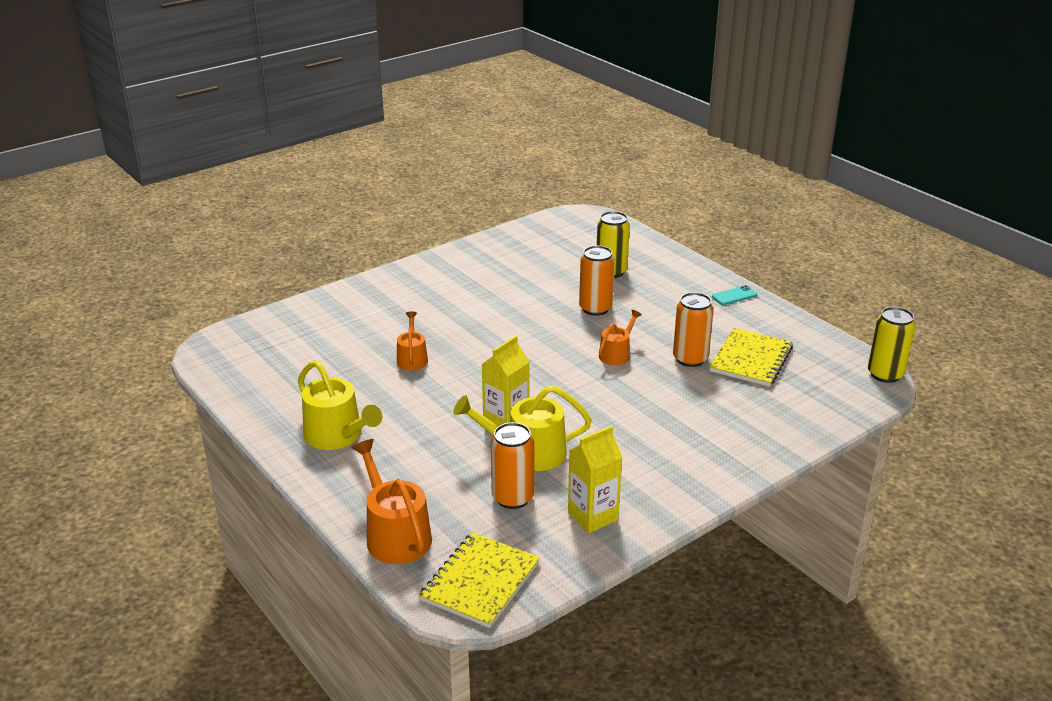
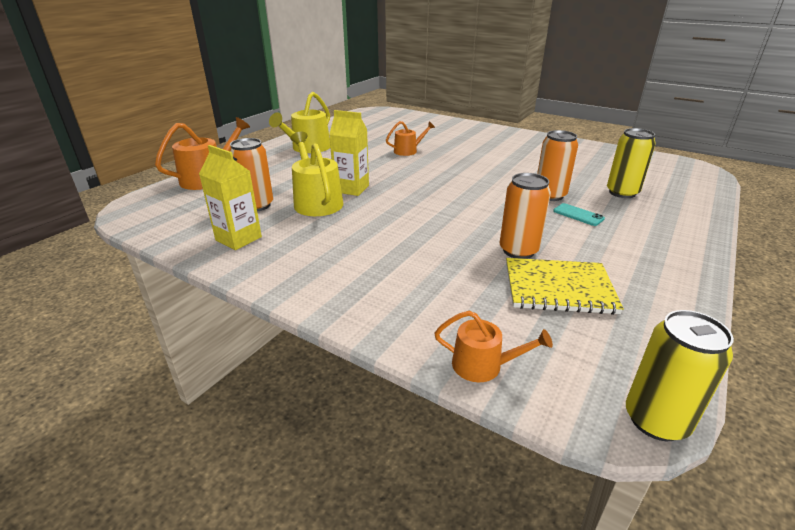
camera: 70 degrees right, 0 degrees up
yellow notebook [419,532,540,628] -> none
orange watering can [599,310,642,365] -> orange watering can moved to [434,311,553,382]
turquoise phone [712,285,757,305] -> turquoise phone moved to [553,203,605,226]

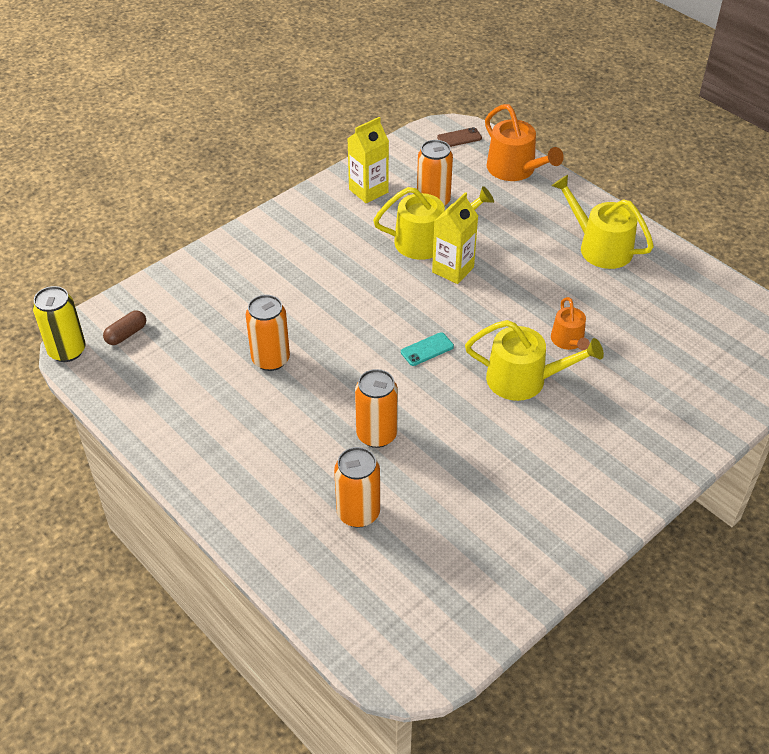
camera: 105 degrees right, 15 degrees up
orange watering can [434,311,553,382] -> none
yellow notebook [506,258,624,315] -> none
turquoise phone [553,203,605,226] -> turquoise phone moved to [401,332,454,366]
yellow can [607,128,656,198] -> orange can [334,447,380,528]
none -> brown capsule [103,310,146,345]
none -> brown phone [437,127,482,147]
none -> yellow watering can [465,320,604,401]

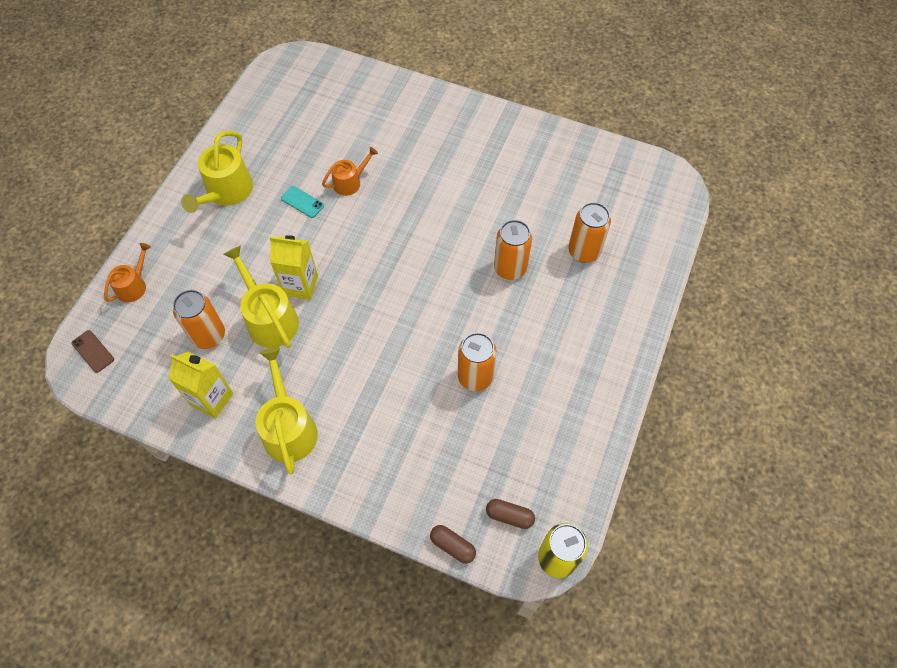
camera: 115 degrees left, 15 degrees up
turquoise phone [401,332,454,366] -> turquoise phone moved to [281,186,324,218]
yellow watering can [465,320,604,401] -> yellow watering can moved to [256,348,318,474]
orange watering can [485,104,564,181] -> orange watering can [104,243,151,302], size x0.59
none -> brown capsule [430,525,476,564]

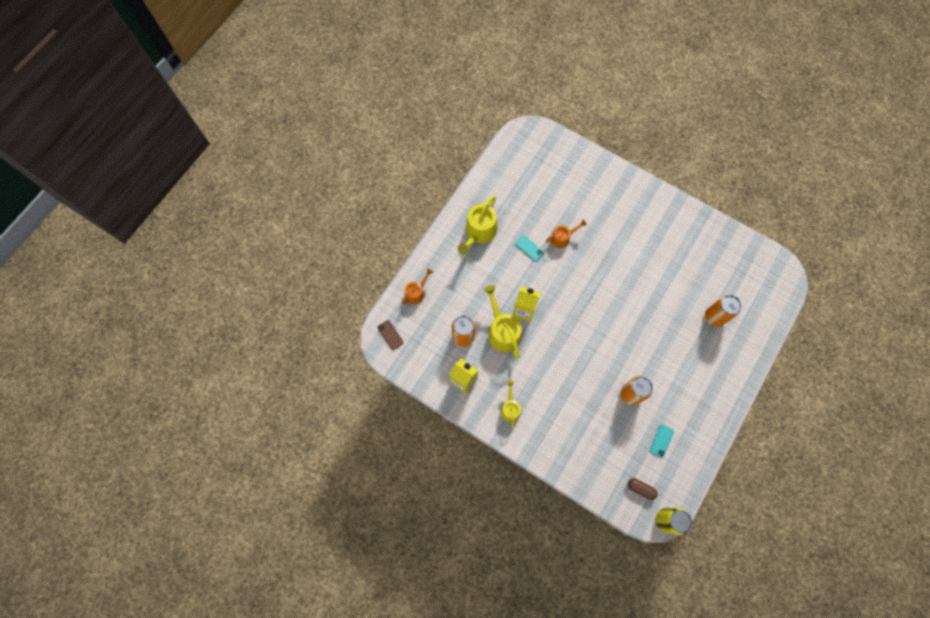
camera: 10 degrees right, 10 degrees up
yellow watering can [256,348,318,474] -> yellow watering can [501,380,521,429], size x0.59
brown capsule [430,525,476,564] -> none
orange can [494,220,532,280] -> none
none -> turquoise phone [650,424,674,458]

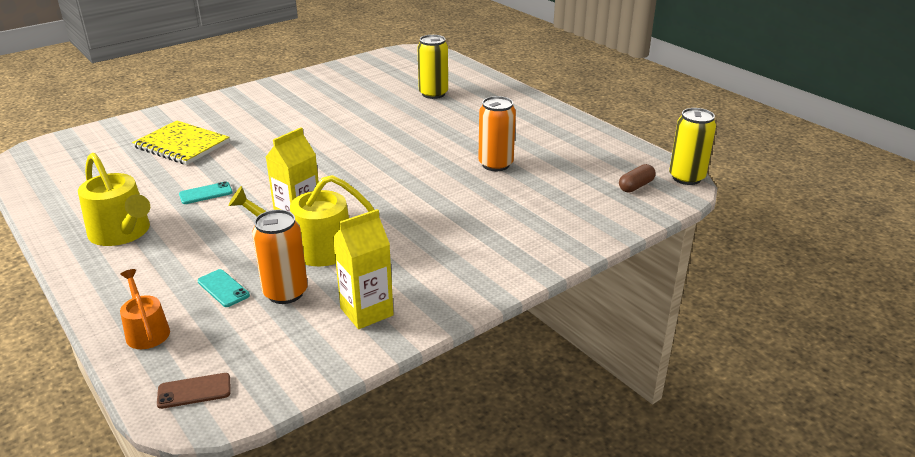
camera: 70 degrees left, 40 degrees down
yellow watering can [501,380,521,429] -> none
orange watering can [546,220,587,248] -> none
turquoise phone [650,424,674,458] -> turquoise phone moved to [198,269,250,307]
orange can [705,295,741,327] -> yellow can [417,35,448,99]
none -> yellow notebook [132,121,230,165]

